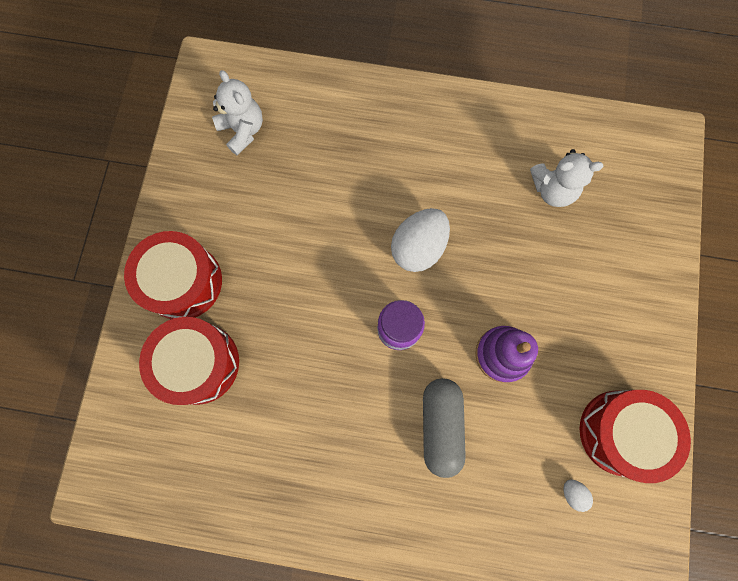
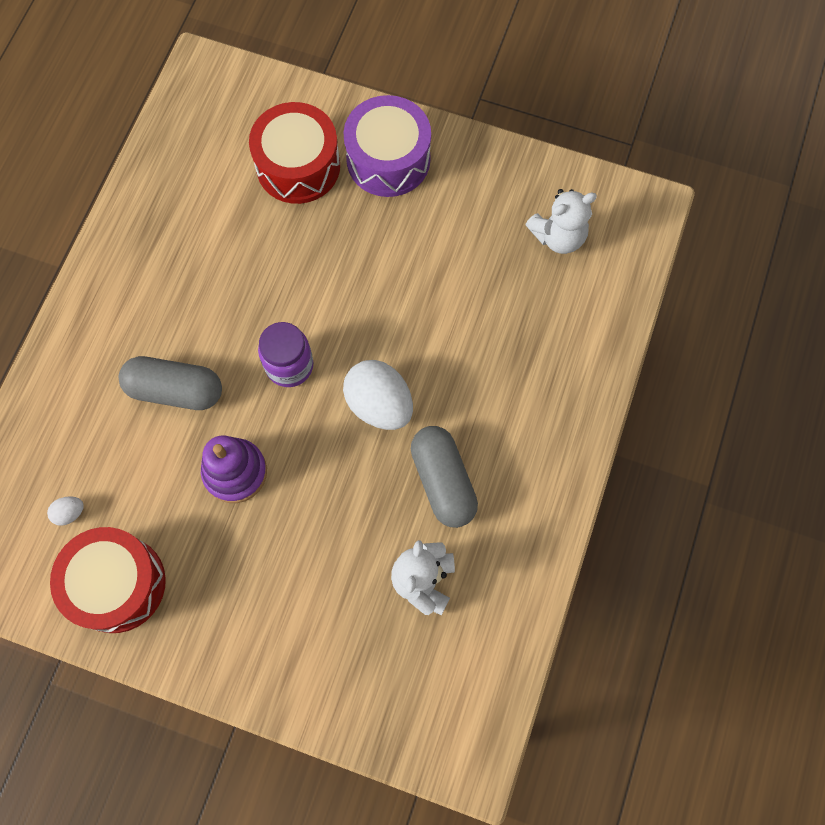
camera: 100 degrees right, 5 degrees down
red drum [124,231,222,319] -> purple drum [344,95,431,197]
none -> grey capsule [411,426,478,528]

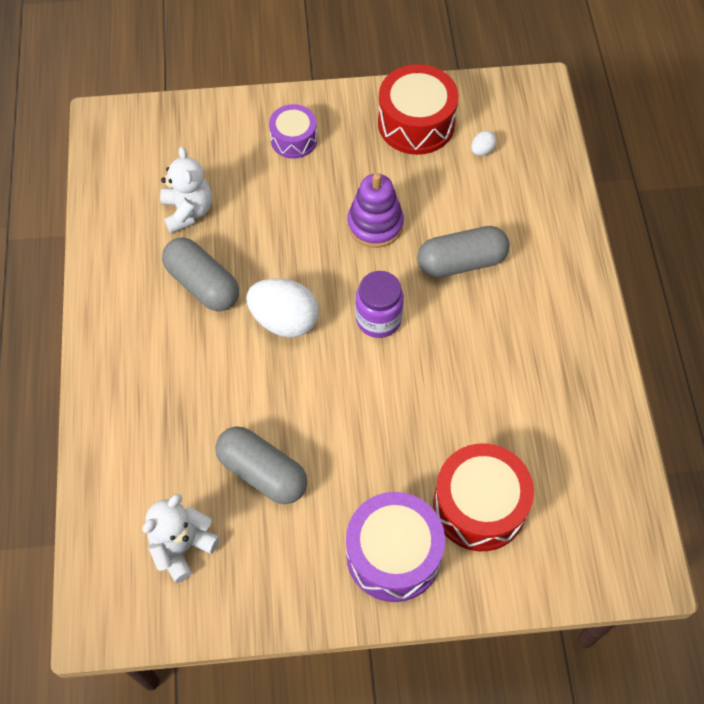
camera: 155 degrees right, 10 degrees down
none -> grey capsule [215,427,307,504]
none -> purple drum [269,104,317,159]

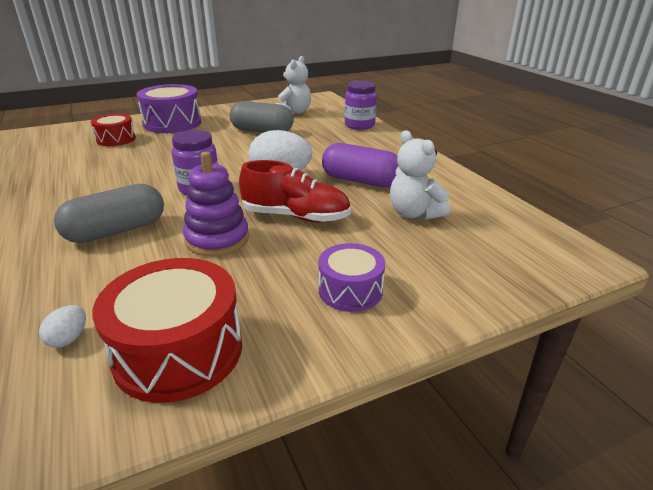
camera: 160 degrees right, 30 degrees down
grey capsule [162,238,239,311] -> purple capsule [322,143,399,187]
red drum [433,443,534,551] -> red drum [91,114,136,146], size x0.60
none -> red shoe [239,160,351,223]
none -> purple jar [345,81,377,130]

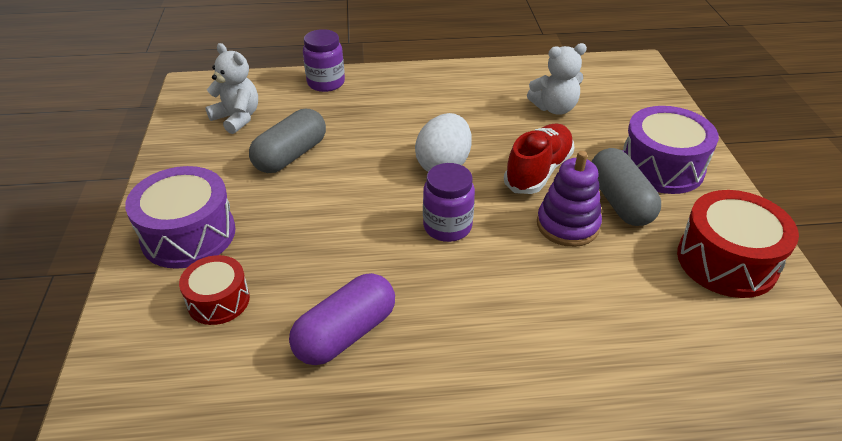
camera: 70 degrees left, 10 degrees up
white egg [39,305,86,348] -> none
grey capsule [54,184,164,243] -> grey capsule moved to [592,148,661,226]
purple drum [318,243,385,312] -> purple drum [623,106,719,194], size x1.66
purple capsule [322,143,399,187] -> purple capsule moved to [289,273,395,365]

